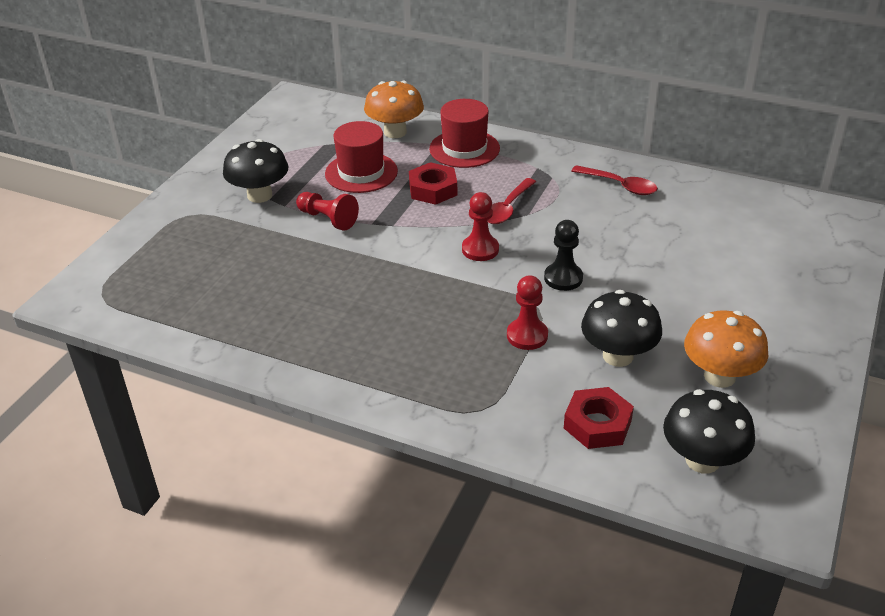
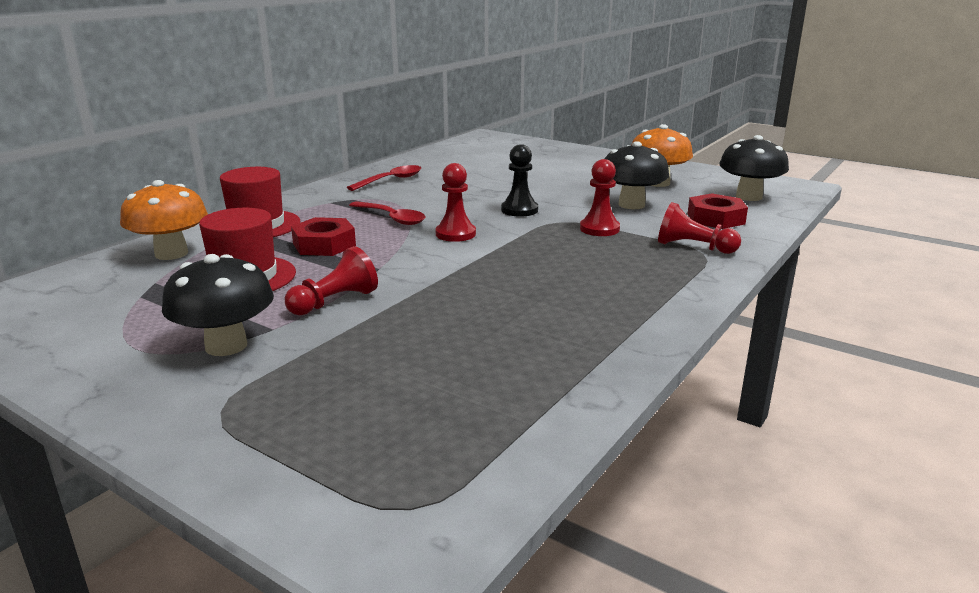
camera: 80 degrees left, 15 degrees down
none -> red pawn [658,202,741,254]

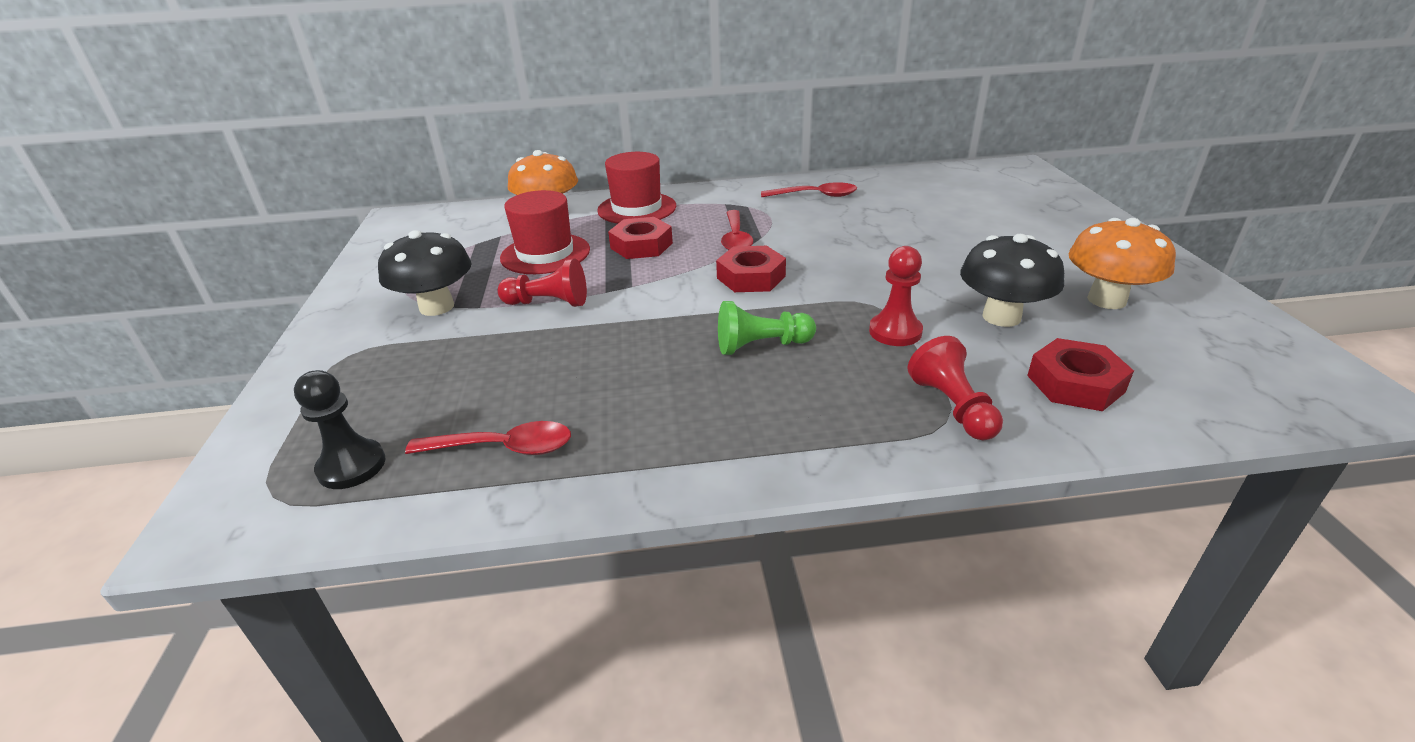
camera: 50 degrees right, 10 degrees up
red pawn [436,163,476,242] -> red nut [716,246,786,292]
black pawn [501,144,538,217] -> black pawn moved to [294,370,385,489]
black mushroom [719,135,789,201] -> none
none -> red spoon [405,421,571,455]
none -> green pawn [718,301,816,355]

